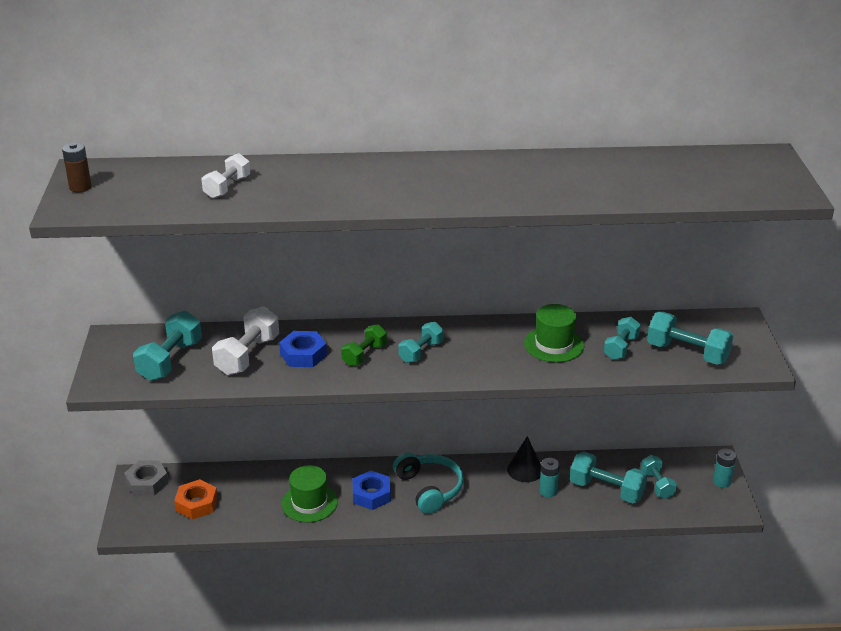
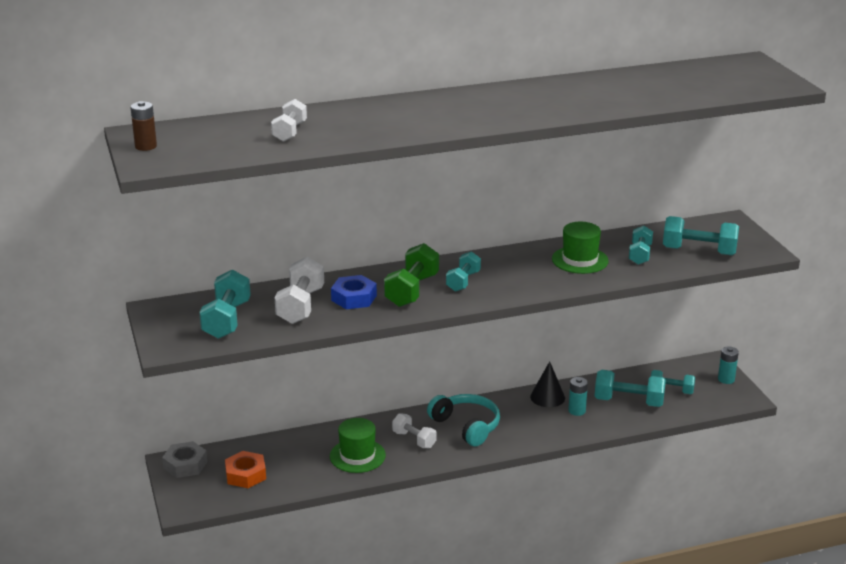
camera: 15 degrees left, 5 degrees down
green dumbbell [341,324,387,366] -> green dumbbell [384,243,439,307], size x1.55
blue nut [352,471,391,510] -> white dumbbell [392,413,437,448]
turquoise dumbbell [641,455,677,499] -> turquoise dumbbell turned 45 degrees counterclockwise [651,370,695,394]

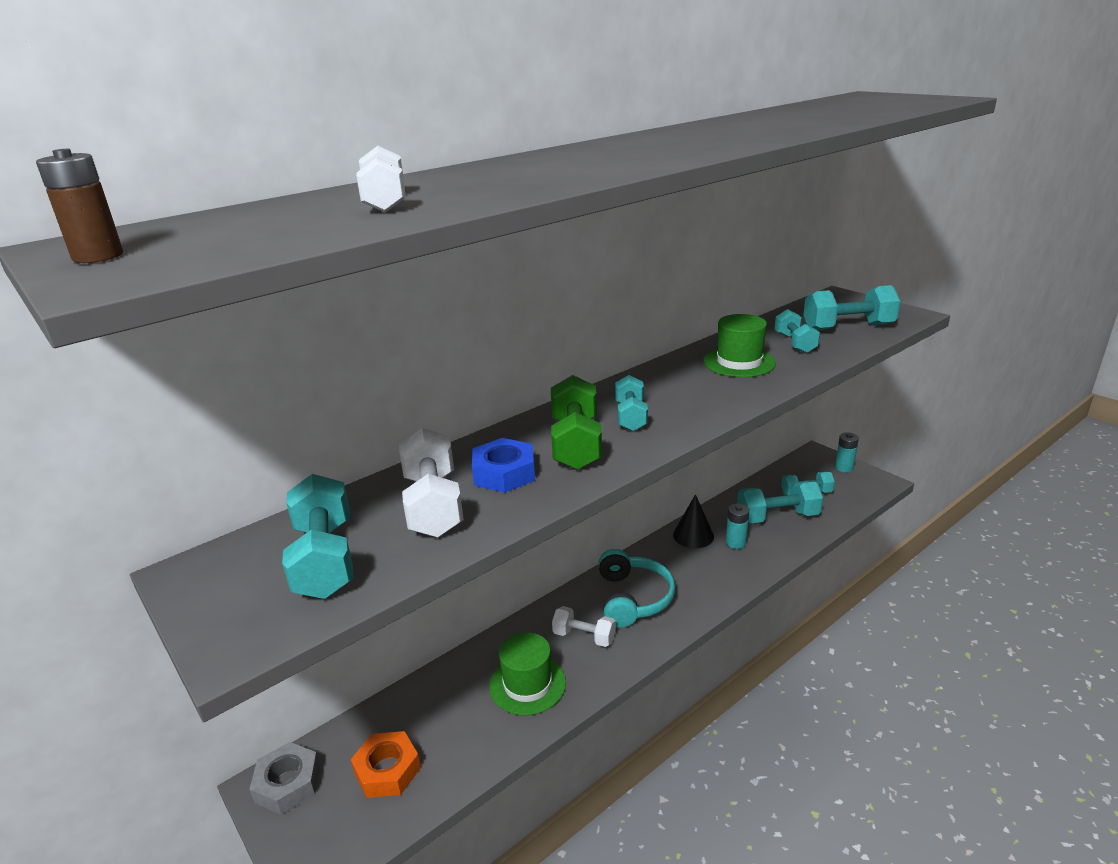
camera: 20 degrees left, 0 degrees up
turquoise headphones [427,394,500,446] -> turquoise headphones turned 60 degrees clockwise [598,549,675,628]

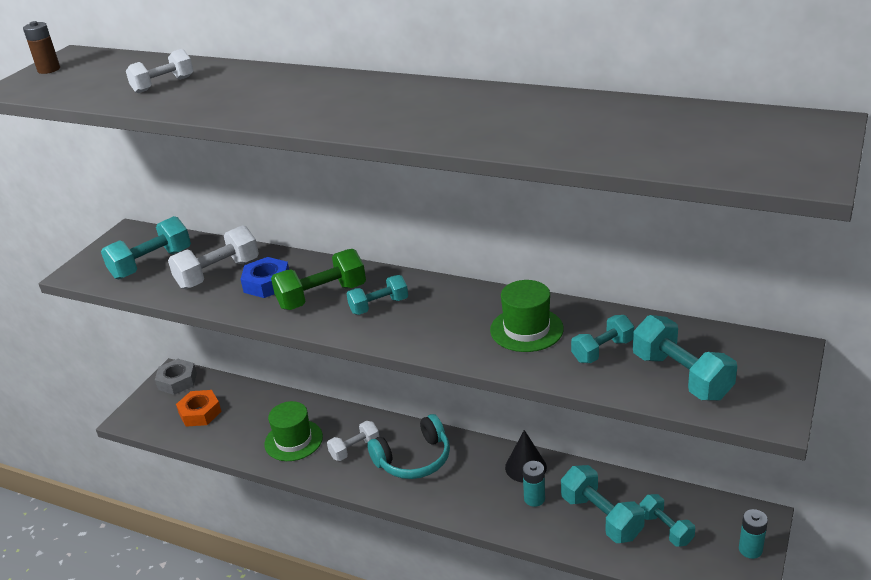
camera: 65 degrees right, 5 degrees up
white dumbbell [552,606,616,647] -> white dumbbell turned 60 degrees clockwise [327,421,379,461]

